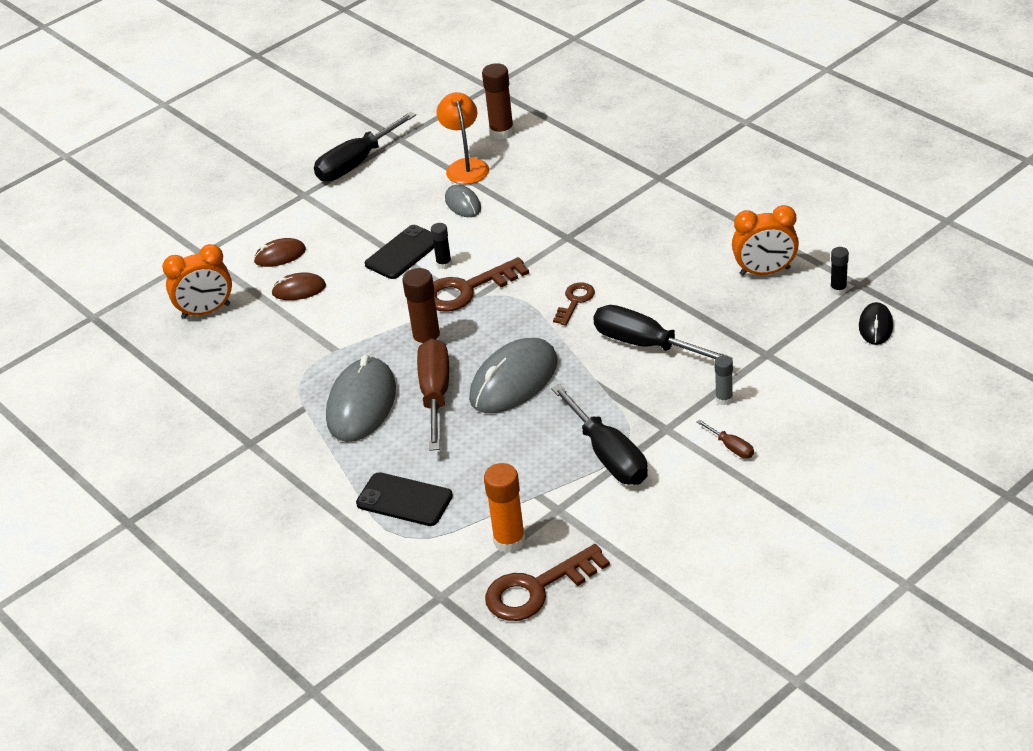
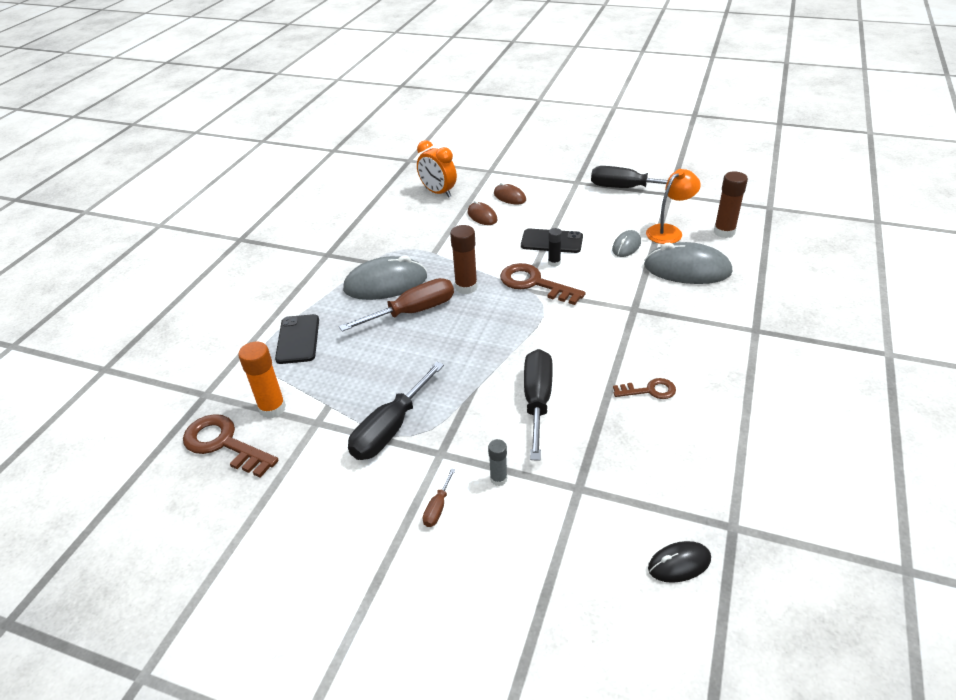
camera: 60 degrees right, 0 degrees up
grey mouse [469,338,558,413] -> grey mouse moved to [644,242,732,284]
brown key [553,282,595,325] -> brown key moved to [613,378,676,399]
orange clock [732,205,799,276] -> none
black glue stick [830,247,849,295] -> none

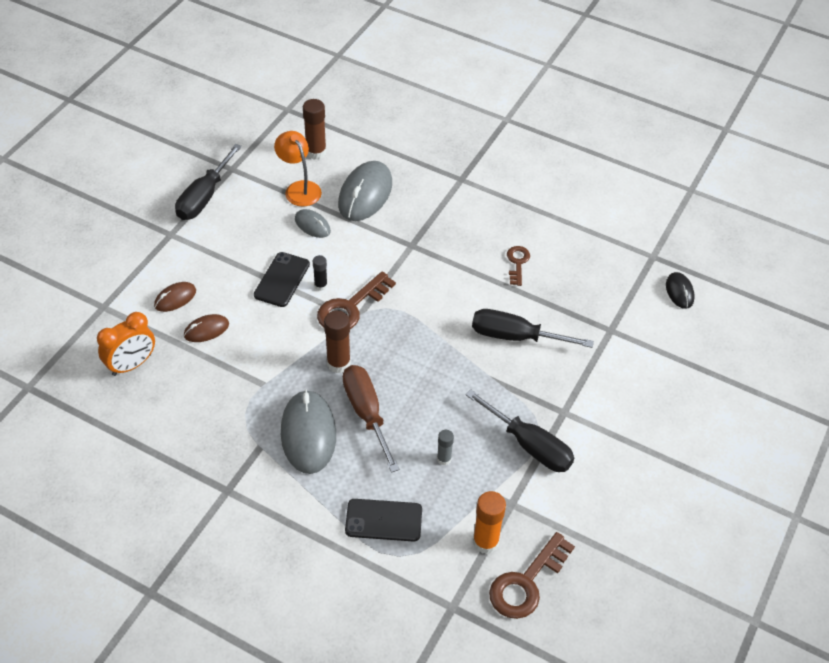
camera: 85 degrees left, 10 degrees up
brown screwdriver [423,468,455,527] -> none
grey glue stick [488,439,507,486] -> grey glue stick moved to [437,430,454,465]

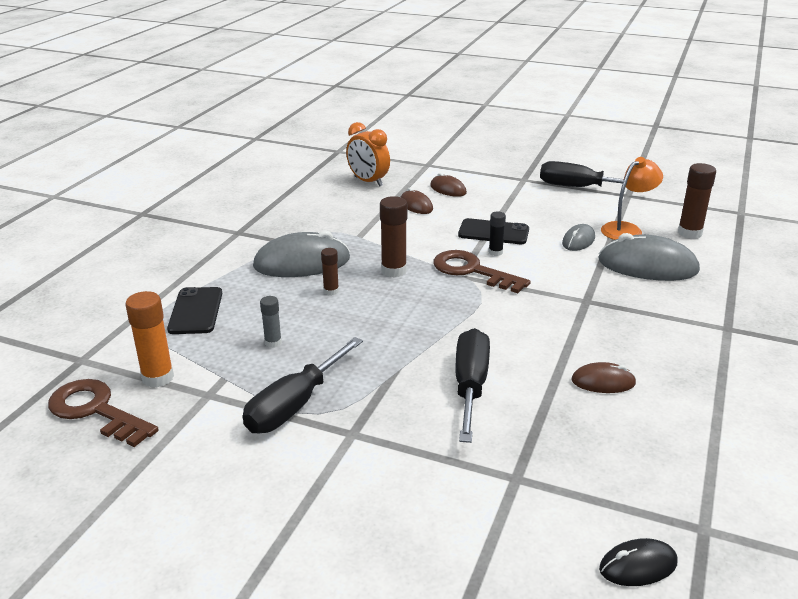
camera: 85 degrees right, 20 degrees down
brown screwdriver [343,365,399,473] -> brown glue stick [321,248,339,296]
brown key [507,246,530,286] -> brown mouse [571,362,636,393]

